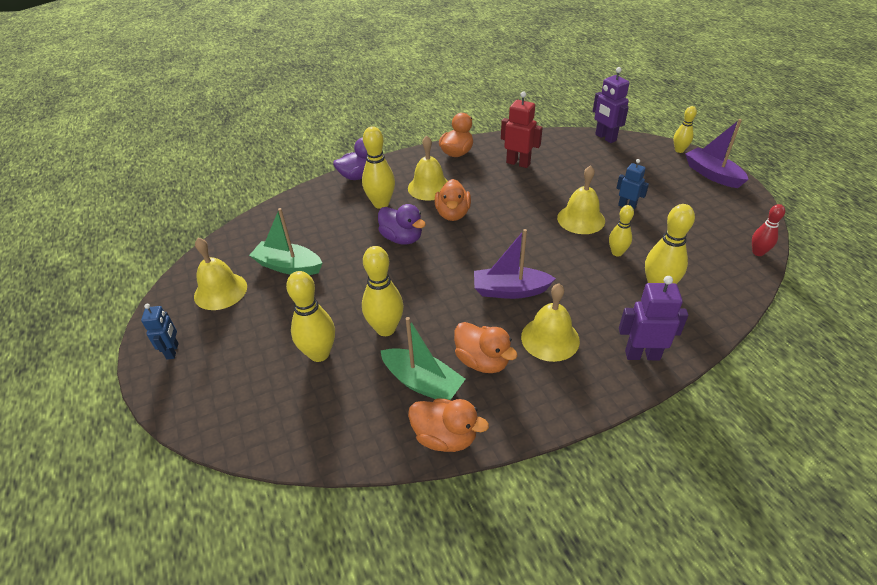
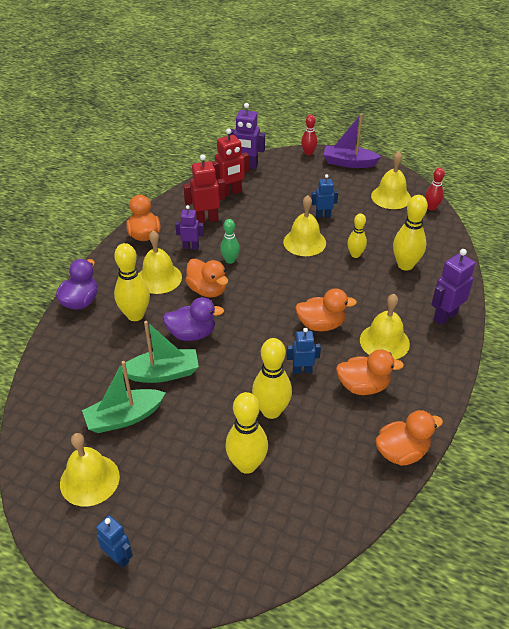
camera: 45 degrees left, 0 degrees up
green boat [381,317,465,400] -> green boat moved to [121,321,199,383]
purple boat [474,229,556,299] -> orange duck [295,288,357,331]
yellow bowling pin [674,106,697,153] -> red bowling pin [301,115,317,156]
none -> purple robot [175,205,204,250]
none -> red robot [212,128,249,197]
none -> green bowling pin [220,219,240,264]
none -> blue robot [287,328,321,374]
none -> yellow bell [371,151,411,209]

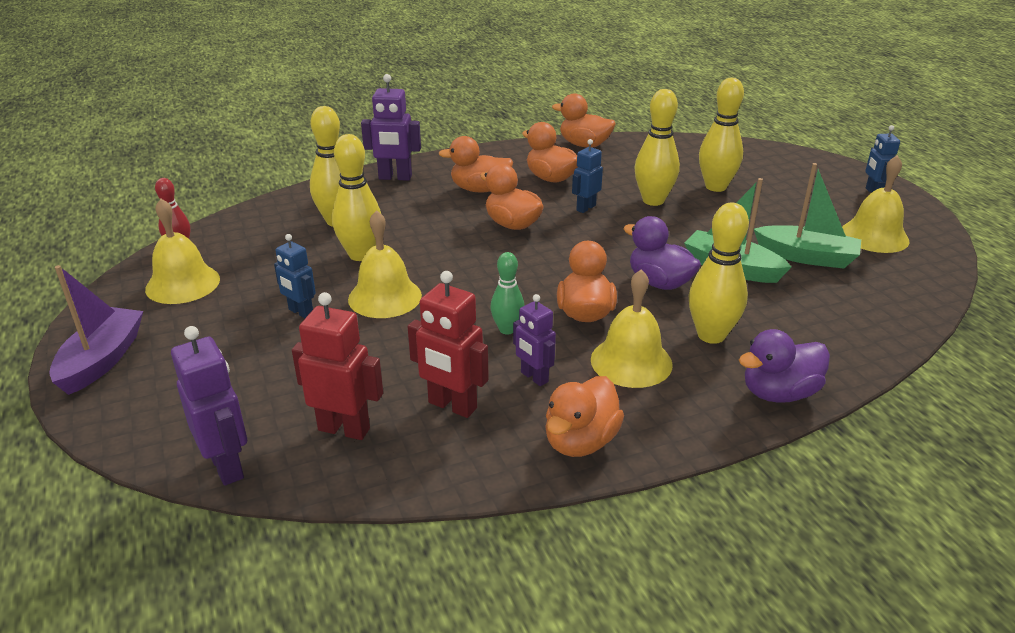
camera: 135 degrees left, 10 degrees down
blue robot [287,328,321,374] -> blue robot turned 90 degrees clockwise [572,139,603,213]
red bowling pin [301,115,317,156] -> none
purple boat [323,114,381,168] -> purple boat turned 135 degrees counterclockwise [49,265,143,395]
yellow bowling pin [347,213,367,258] -> yellow bowling pin [332,134,381,261], size x1.64
yellow bell [360,294,410,359] -> orange duck [438,136,513,193]

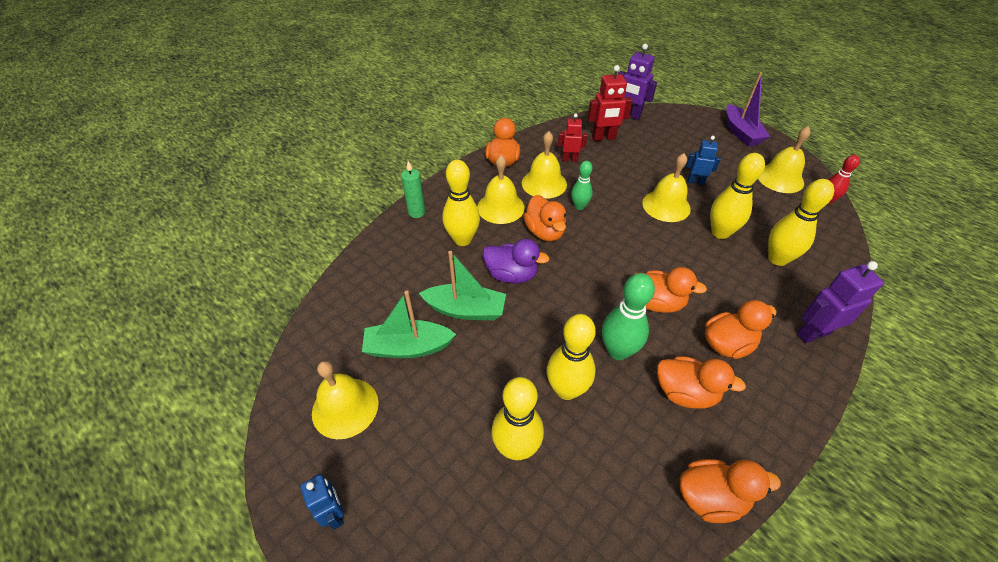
camera: 155 degrees right, 15 degrees up
red robot [408,271,489,418] -> red robot [558,113,587,162], size x0.65
purple robot [513,294,556,386] -> yellow bell [522,131,567,199]
blue robot [572,139,603,213] -> green bowling pin [602,273,655,360]
purple duck [739,329,830,403] -> green candle [401,161,425,218]

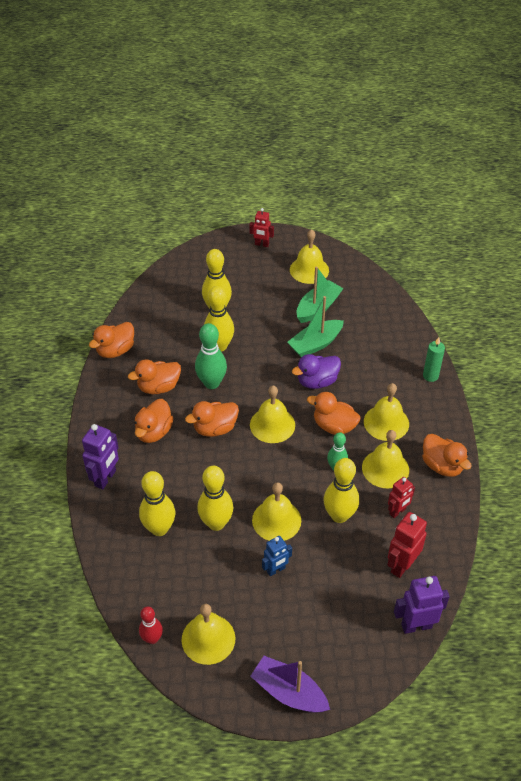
camera: 135 degrees right, 0 degrees up
blue robot [300,474,344,530] -> red robot [250,208,274,247]
yellow bowling pin [442,160,480,246] -> yellow bowling pin moved to [324,458,359,523]
none -> yellow bell [250,386,295,443]

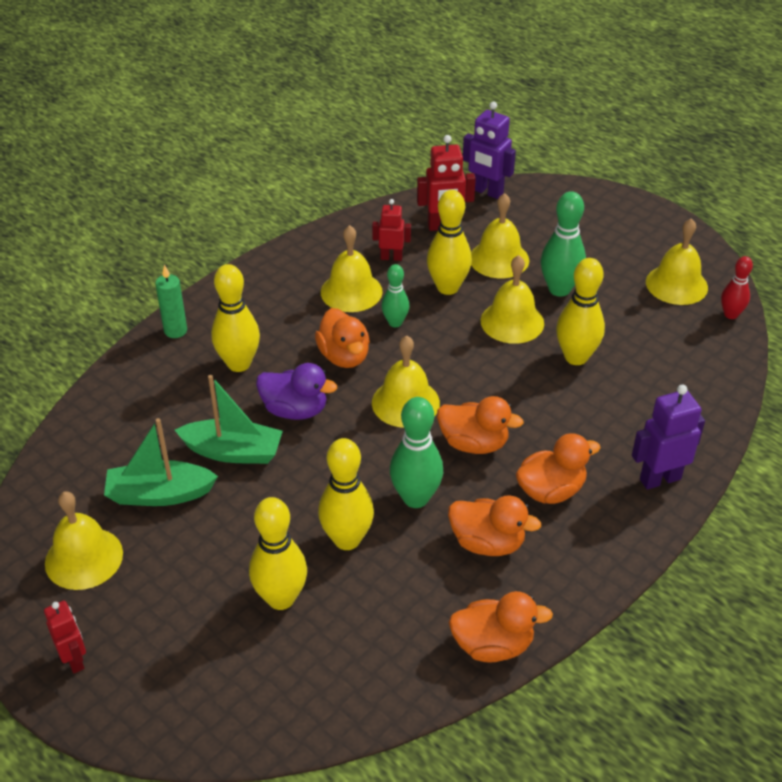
camera: 135 degrees left, 5 degrees down
yellow bowling pin [139,471,175,536] -> yellow bowling pin moved to [211,264,260,372]
purple boat [251,656,330,713] -> none
blue robot [262,536,292,576] -> green bowling pin [541,191,586,297]
yellow bell [364,383,409,441] -> yellow bell moved to [471,193,529,278]
orange duck [422,434,472,477] -> none

